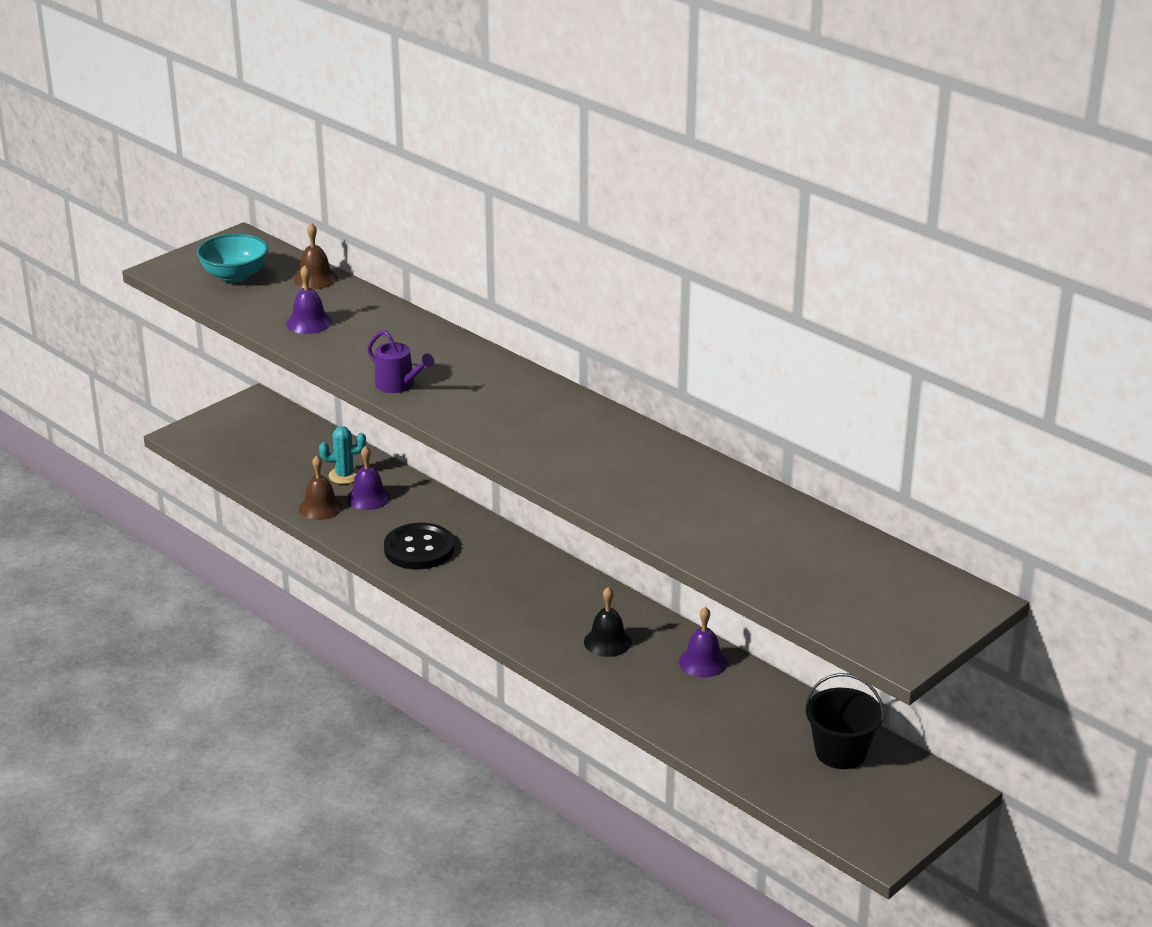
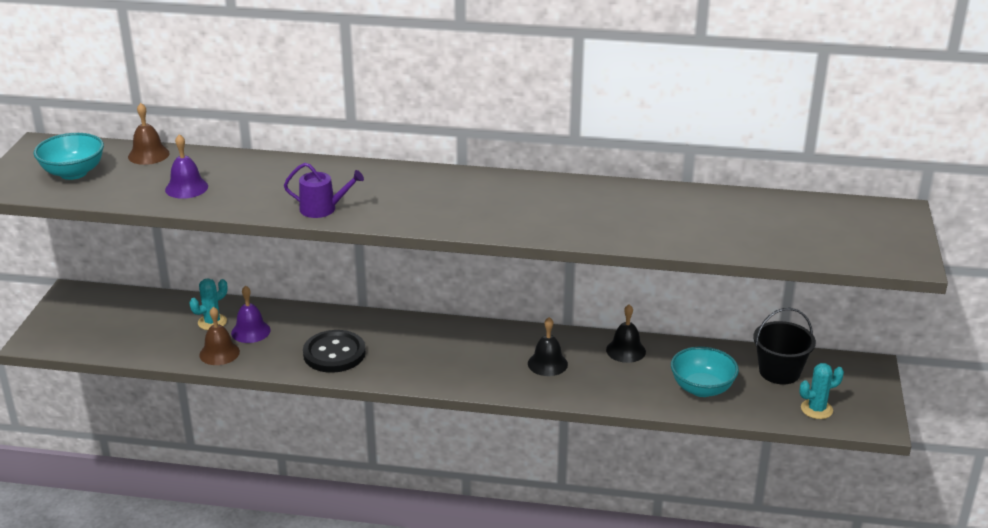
camera: 35 degrees left, 0 degrees up
purple bell [679,607,727,677] -> black bell [606,304,646,363]
none -> turquoise bowl [671,346,739,397]
none -> turquoise cactus [799,363,844,419]

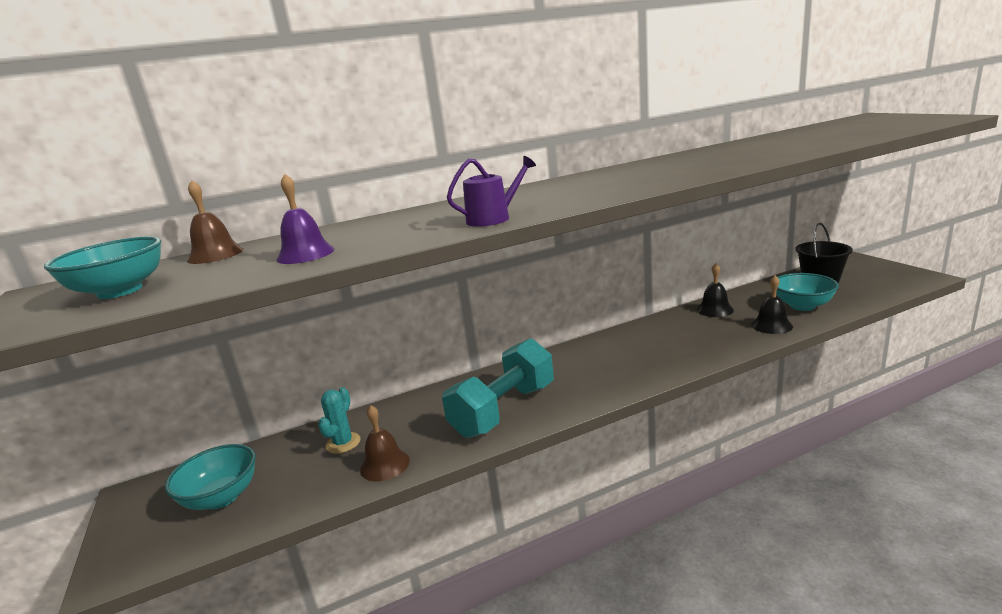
camera: 30 degrees left, 10 degrees down
purple bell [231,285,271,343] -> none
black button [303,330,366,373] -> turquoise dumbbell [442,338,554,438]
black bell [528,317,568,376] -> black bell moved to [751,275,793,334]
turquoise cactus [799,363,844,419] -> none
none -> turquoise bowl [165,444,256,510]

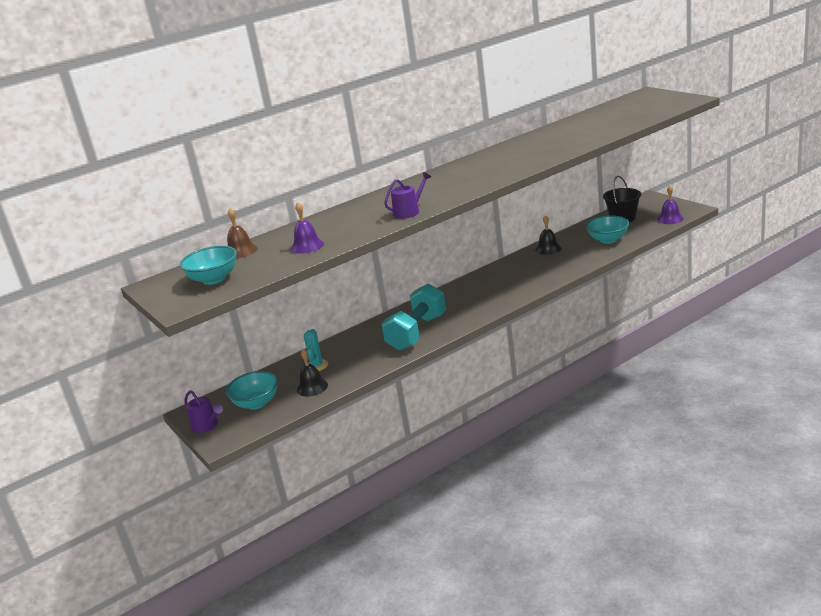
camera: 10 degrees left, 5 degrees up
brown bell [360,405,410,482] -> none
black bell [751,275,793,334] -> black bell moved to [297,349,328,397]
none -> purple watering can [184,390,223,433]
none -> purple bell [657,186,684,224]

